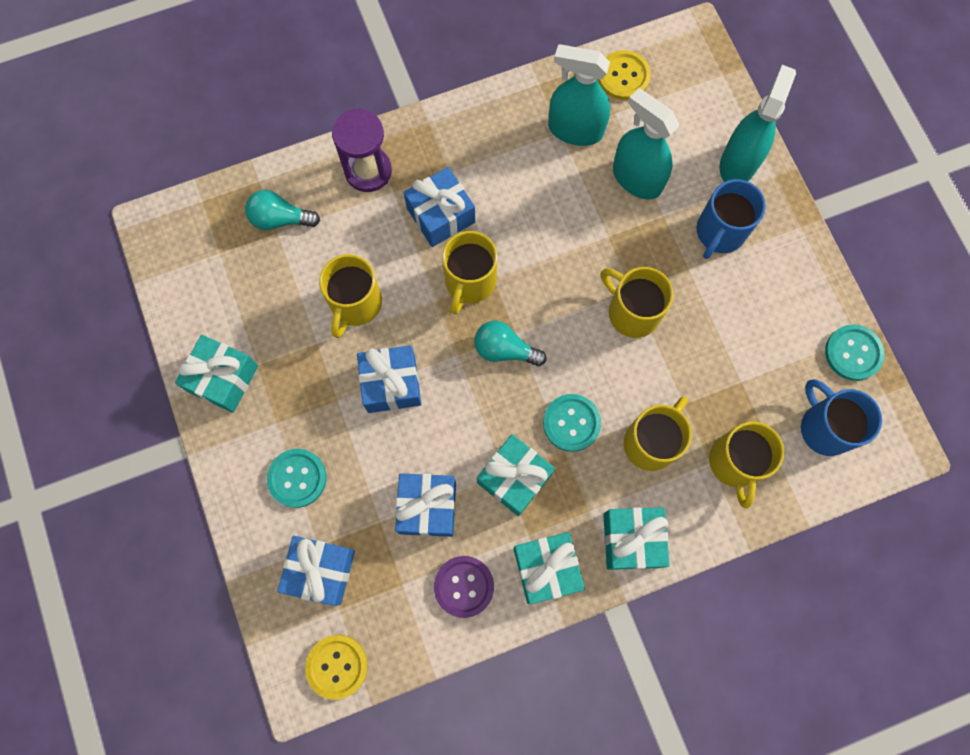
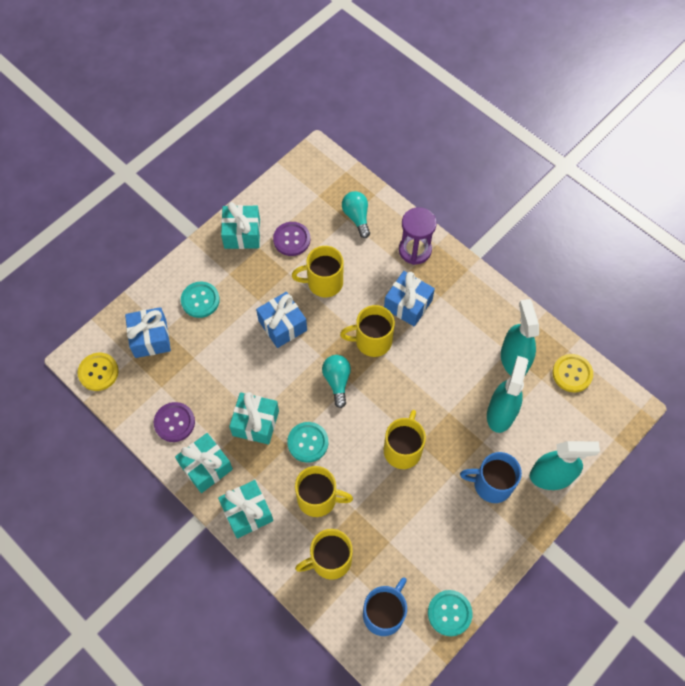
camera: 65 degrees right, 10 degrees down
blue gift [395,473,456,537] -> none
none -> purple button [273,222,311,256]

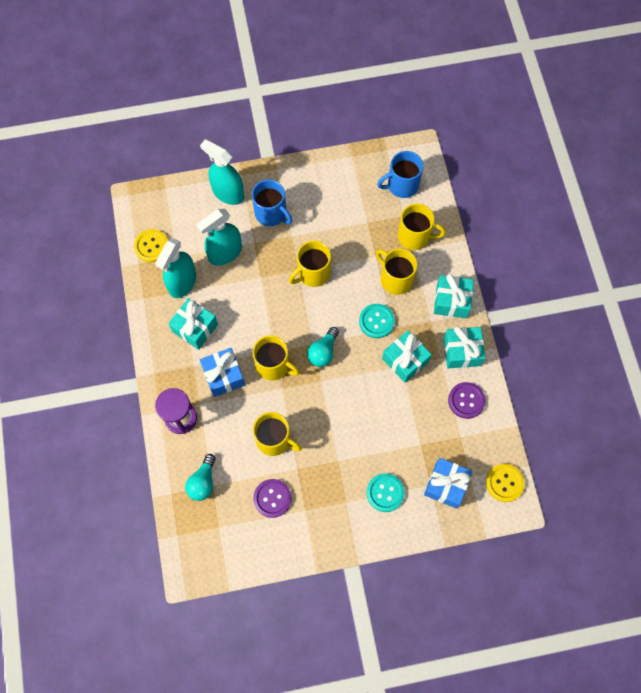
camera: 145 degrees left, 5 degrees up
turquoise gift [221,202,260,249] -> turquoise gift moved to [168,298,218,349]
blue gift [256,292,307,348] -> none
turquoise button [428,590,473,636] -> none

